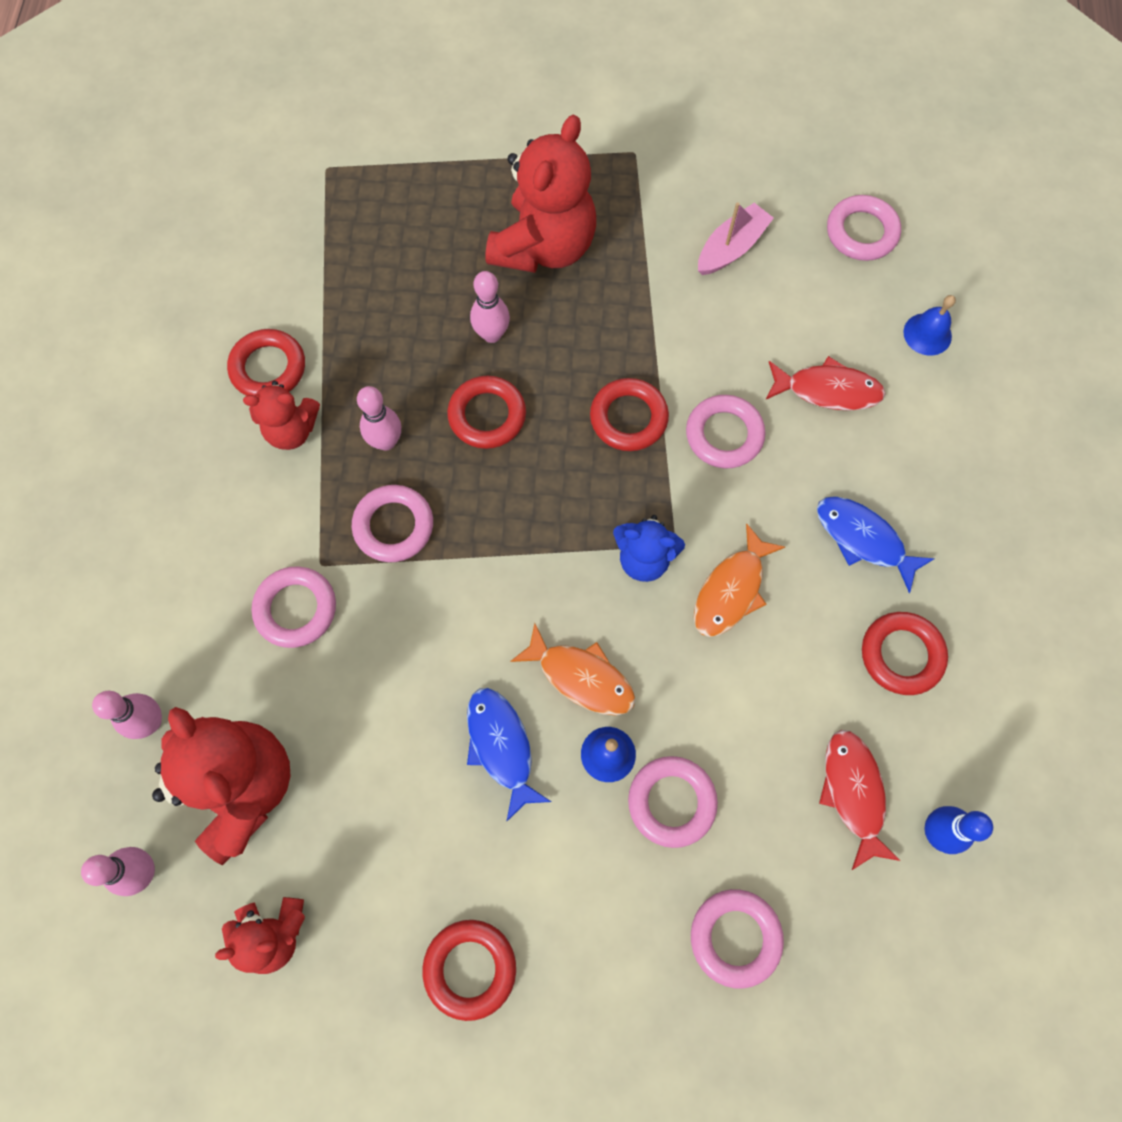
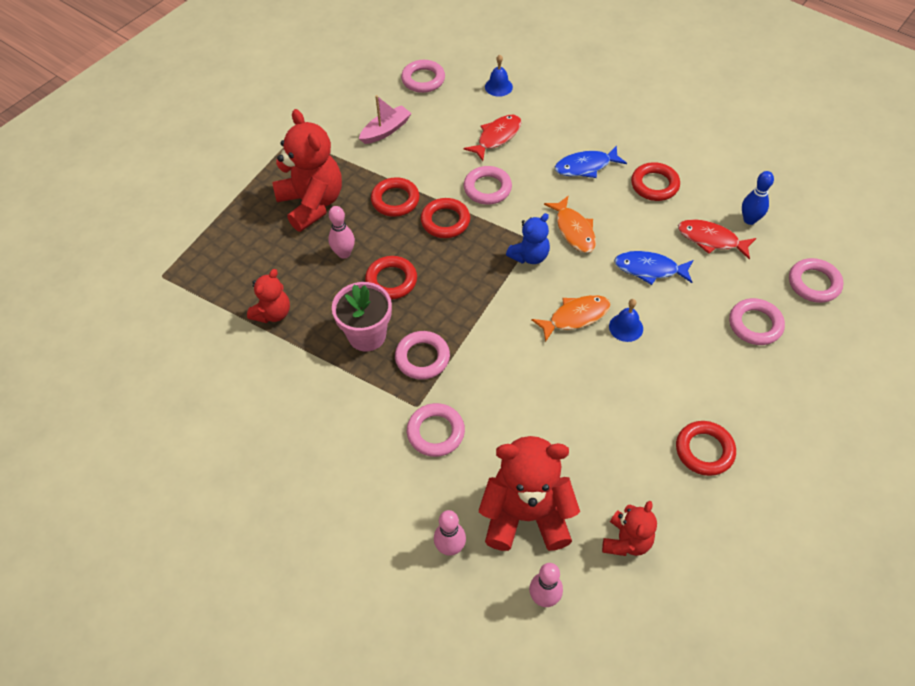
camera: 55 degrees left, 15 degrees down
red ring [227,329,305,396] -> red ring moved to [371,177,420,217]
red teddy bear [243,381,320,450] -> red teddy bear moved to [247,269,290,323]
pink bowling pin [357,386,401,451] -> pink flower pot [332,282,392,351]
blue fish [467,688,551,822] -> blue fish moved to [614,251,693,285]
pink ring [628,756,718,848] -> pink ring moved to [789,258,844,303]
pink boat [698,202,774,275] -> pink boat turned 60 degrees clockwise [359,95,412,144]

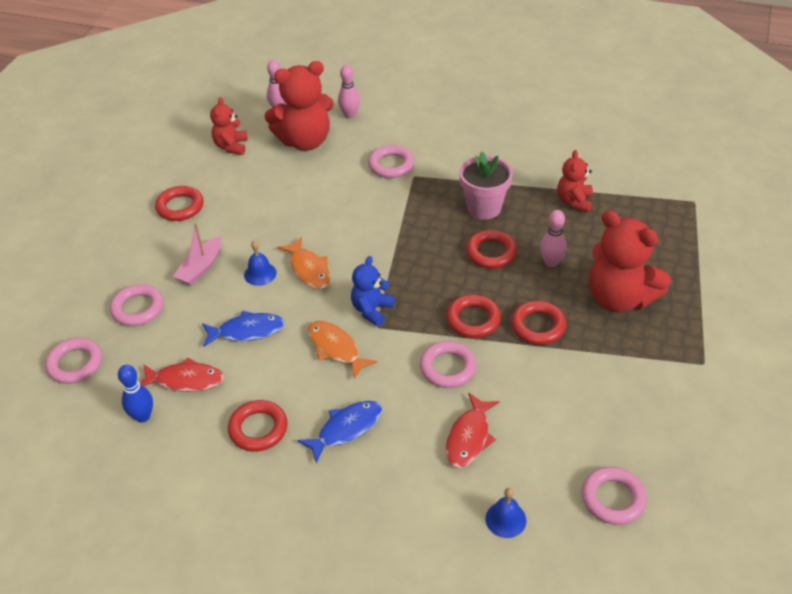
camera: 160 degrees right, 10 degrees down
pink boat [359,95,412,144] -> pink boat moved to [173,223,221,285]
pink ring [395,331,450,380] -> none
orange fish [531,295,611,342] -> orange fish turned 75 degrees counterclockwise [277,237,330,289]

